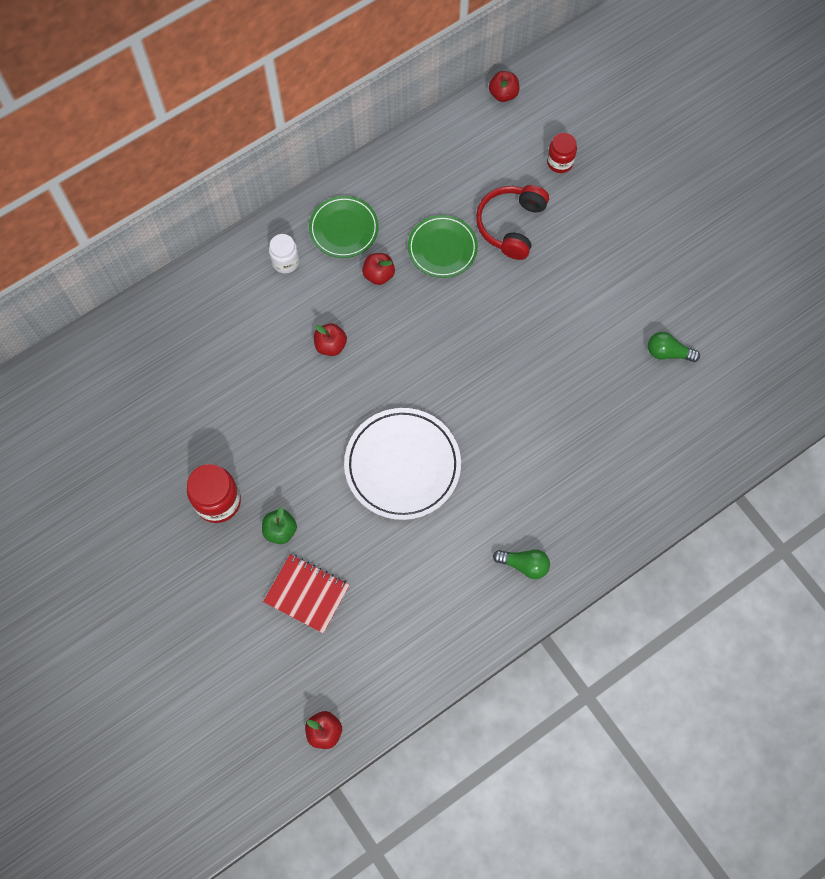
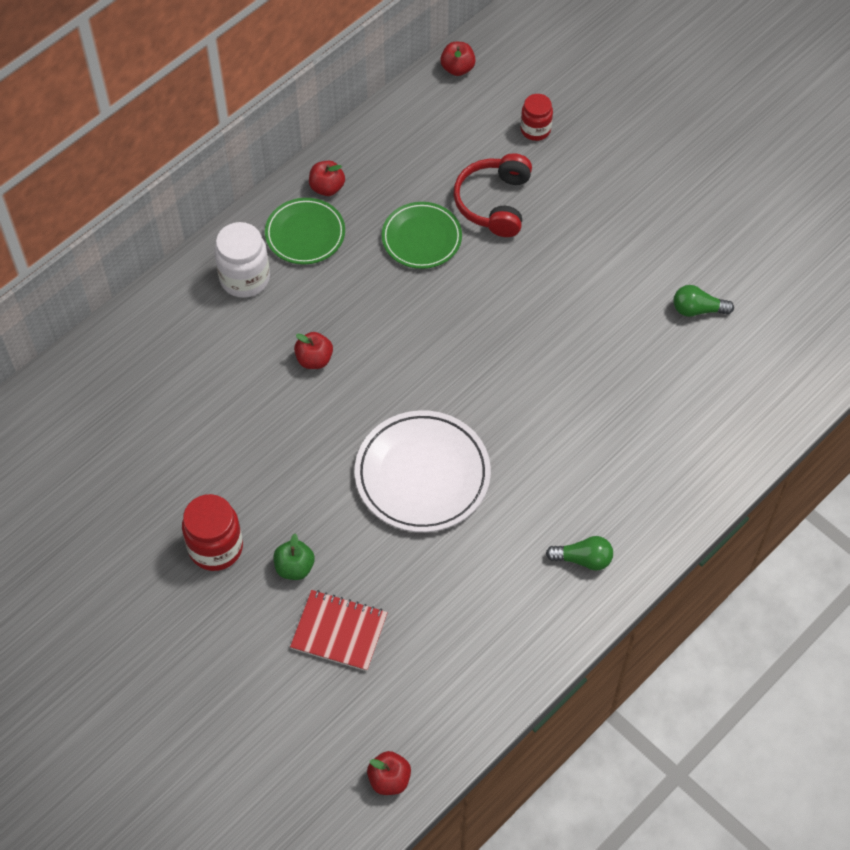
camera: 10 degrees left, 10 degrees down
white jar [269,234,299,274] -> white jar [214,222,270,298], size x1.57
red apple [362,253,395,285] -> red apple moved to [309,161,345,196]

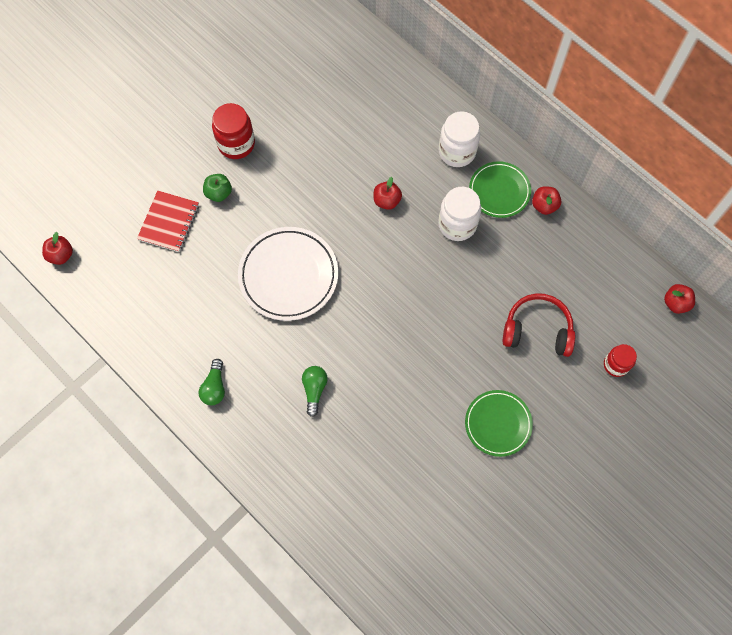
camera: 90 degrees right, 10 degrees up
green plate [381,202,462,269] -> green plate moved to [465,390,533,457]
green light bulb [673,285,734,317] -> green light bulb moved to [302,366,328,417]
none -> white jar [438,187,481,241]

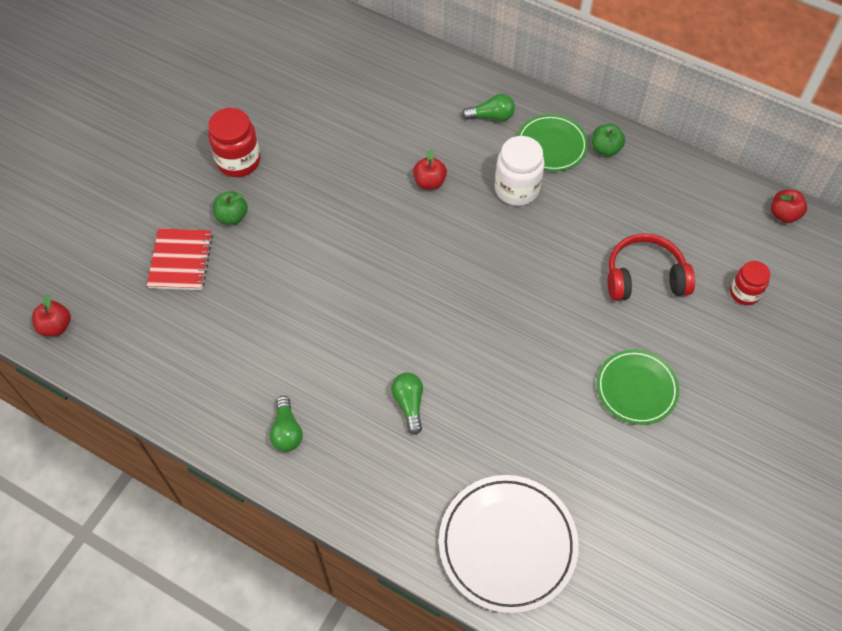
camera: 15 degrees left, 10 degrees down
white plate [238,227,338,321] -> white plate moved to [439,475,579,613]
white jar [439,111,480,167] -> green light bulb [462,94,515,121]
red apple [532,186,561,215] -> green apple [592,124,625,156]

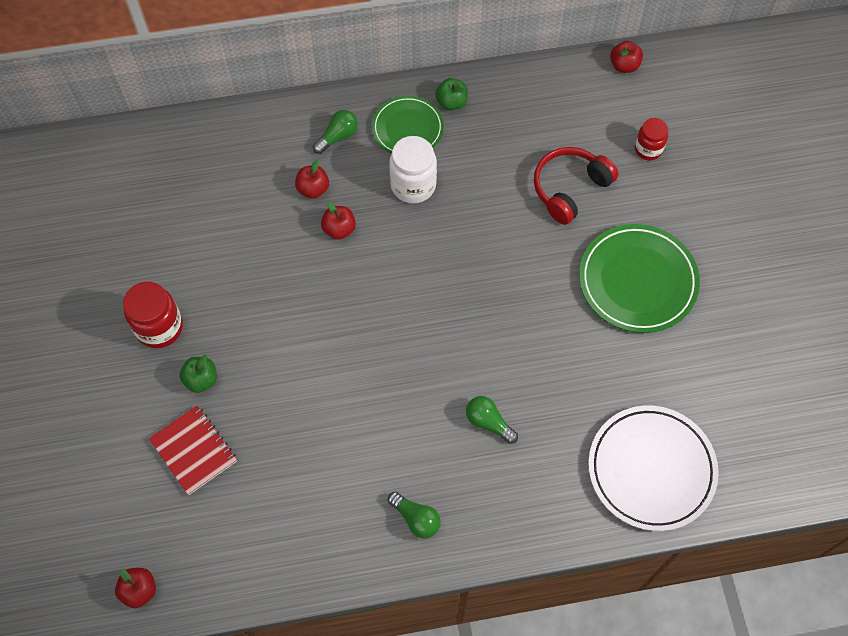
camera: 40 degrees left, 5 degrees up
green plate [596,349,679,425] -> green plate [579,224,700,333], size x1.56
none -> red apple [295,160,329,199]

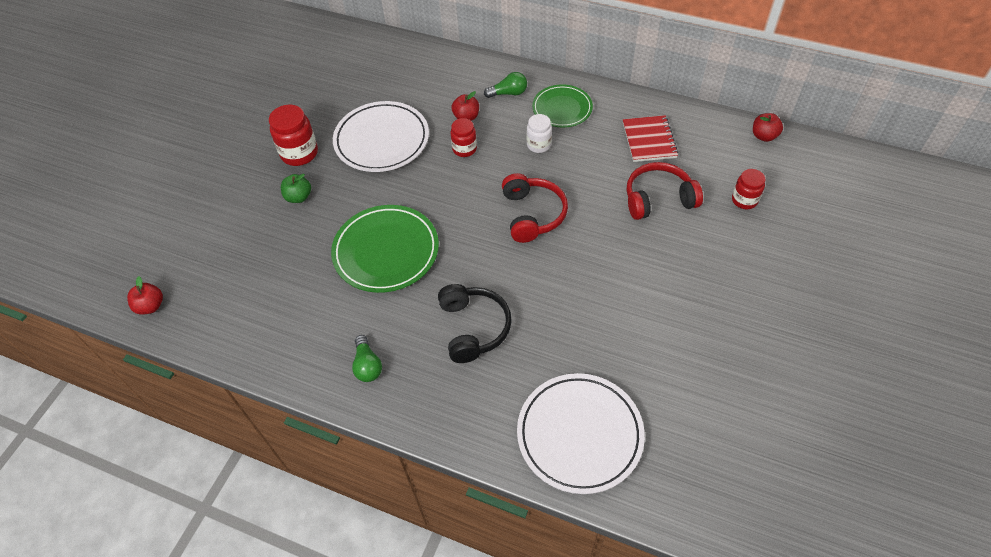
camera: 35 degrees right, 10 degrees down
red notebook [149,405,237,495] -> red notebook moved to [623,115,678,162]
red apple [321,202,356,240] -> red jar [450,118,477,157]
white jar [389,136,437,204] -> white jar [527,114,552,153], size x0.64
green apple [435,78,468,110] -> none
green light bulb [466,396,518,444] -> black headphones [438,284,512,363]
green plate [579,224,700,333] -> green plate moved to [331,205,439,293]
none -> white plate [333,101,429,172]
none -> red headphones [502,173,568,243]

